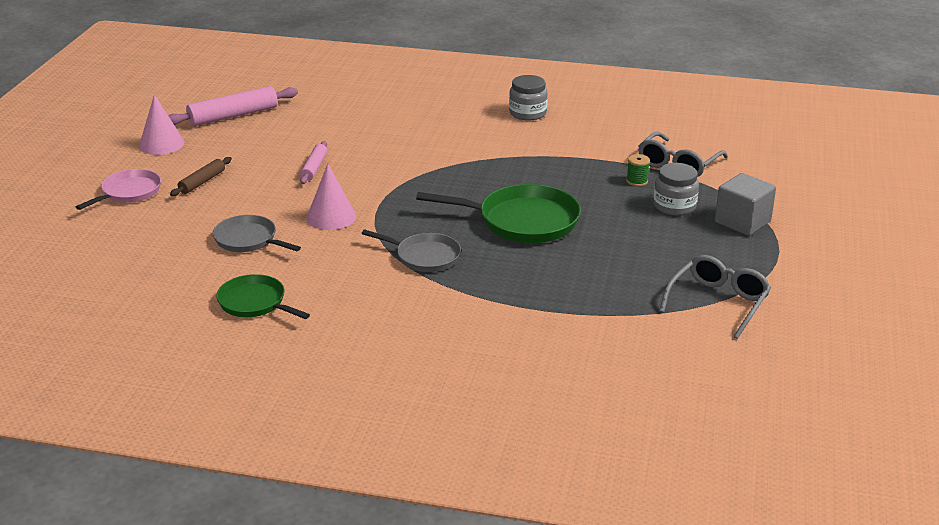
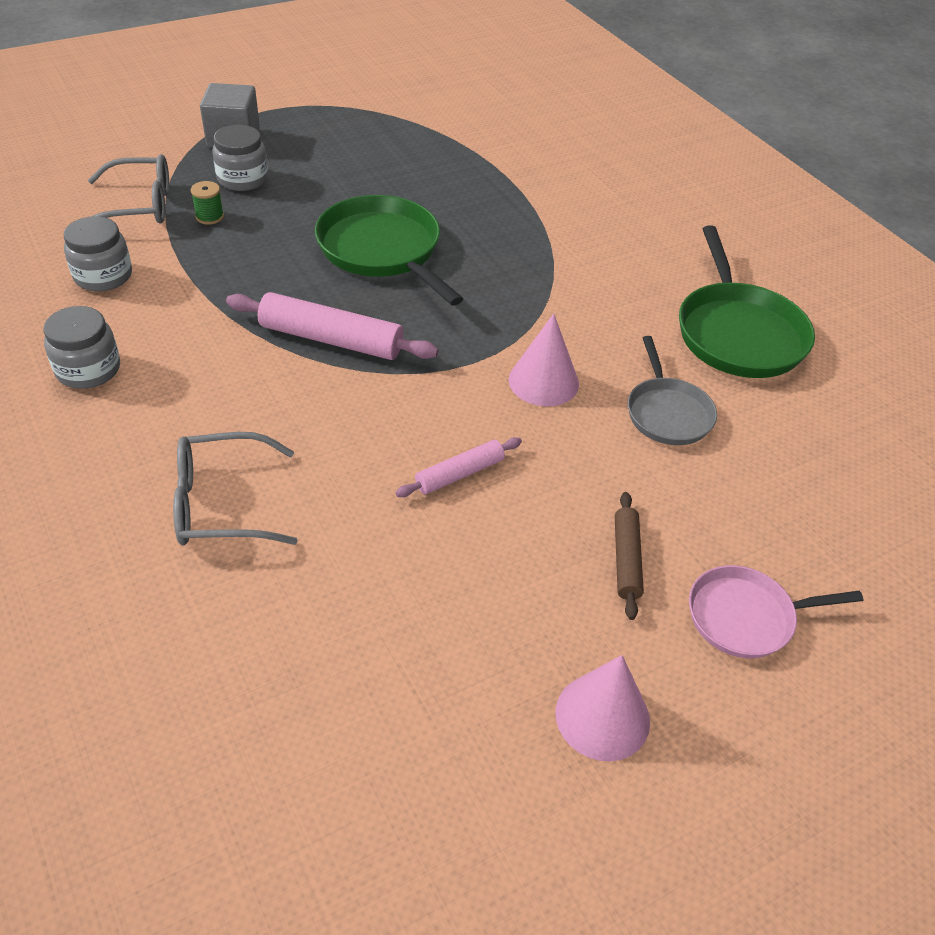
camera: 135 degrees left, 15 degrees up
pink rolling pin [168,86,298,126] -> pink rolling pin moved to [226,292,439,360]
brown rolling pin [170,157,232,196] -> brown rolling pin turned 75 degrees counterclockwise [615,492,644,620]
green pan [216,274,310,319] -> green pan [679,225,815,378], size x1.64
grey pan [362,229,461,272] -> none
grey glasses [659,255,771,339] -> grey glasses moved to [173,432,298,546]
none -> grey jar [64,216,132,291]

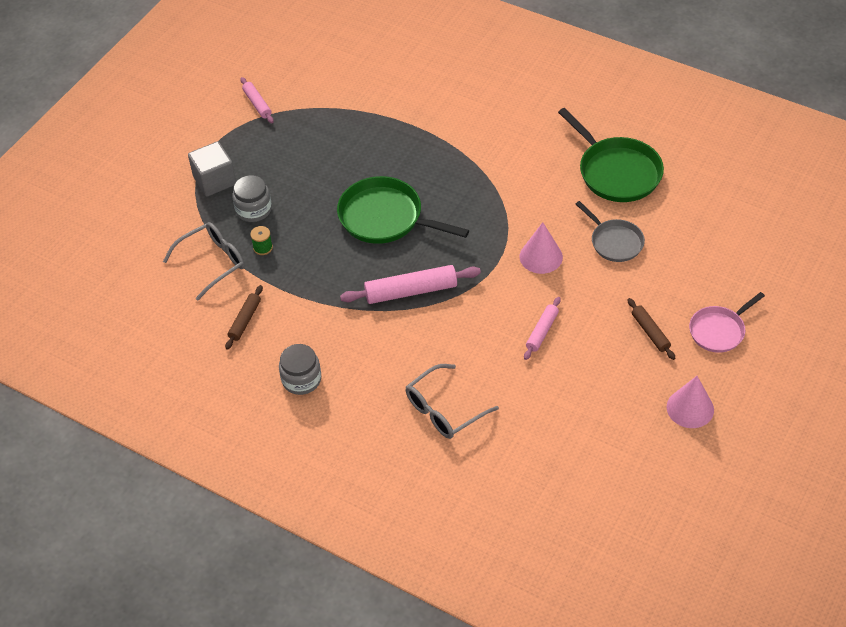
camera: 25 degrees left, 5 degrees up
grey jar [64,216,132,291] -> brown rolling pin [225,285,263,350]
none -> pink rolling pin [240,77,274,123]

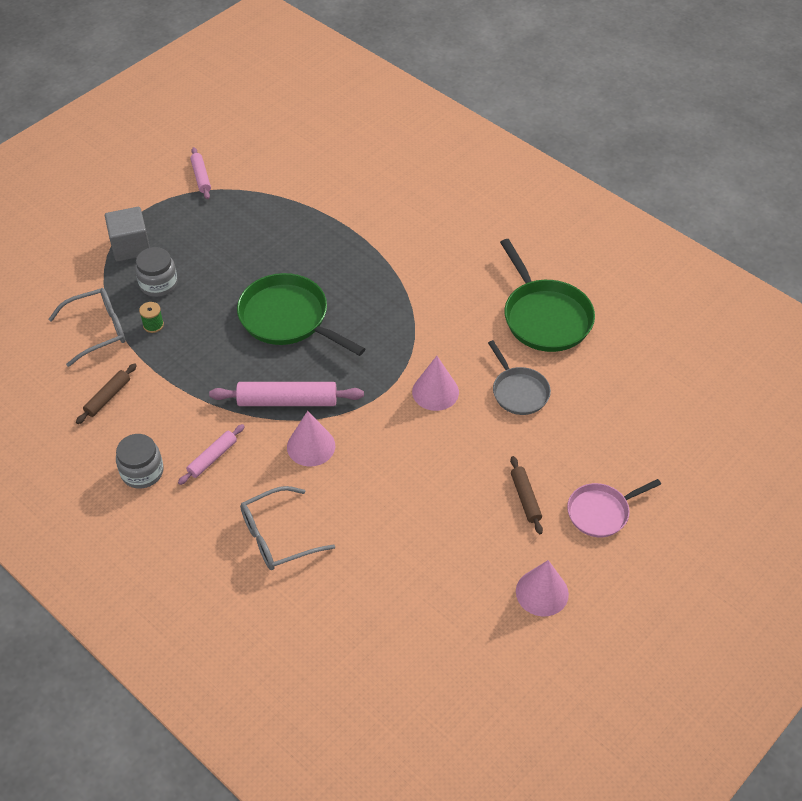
camera: 10 degrees right, 0 degrees up
pink rolling pin [524,297,561,360] -> pink rolling pin moved to [178,424,245,485]
none -> pink cone [287,411,335,467]

